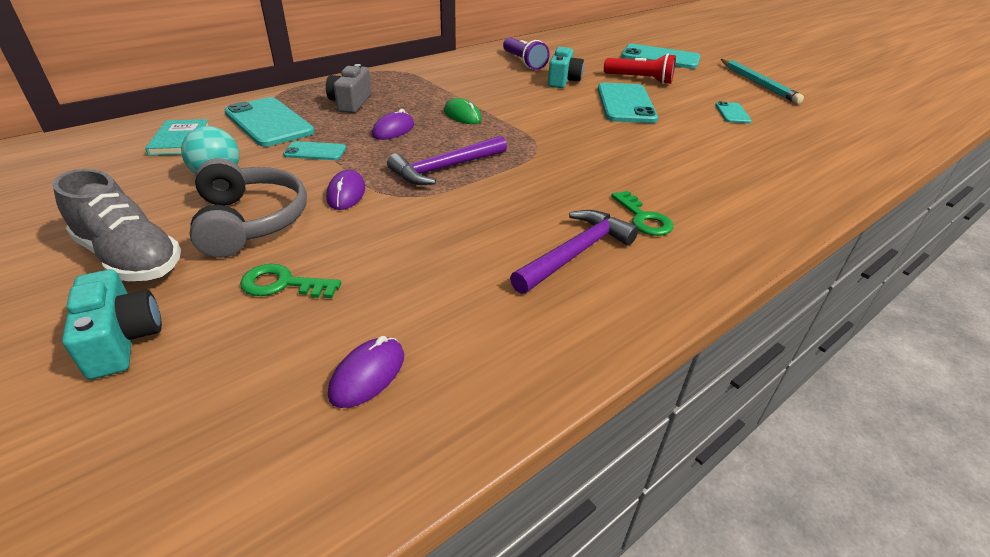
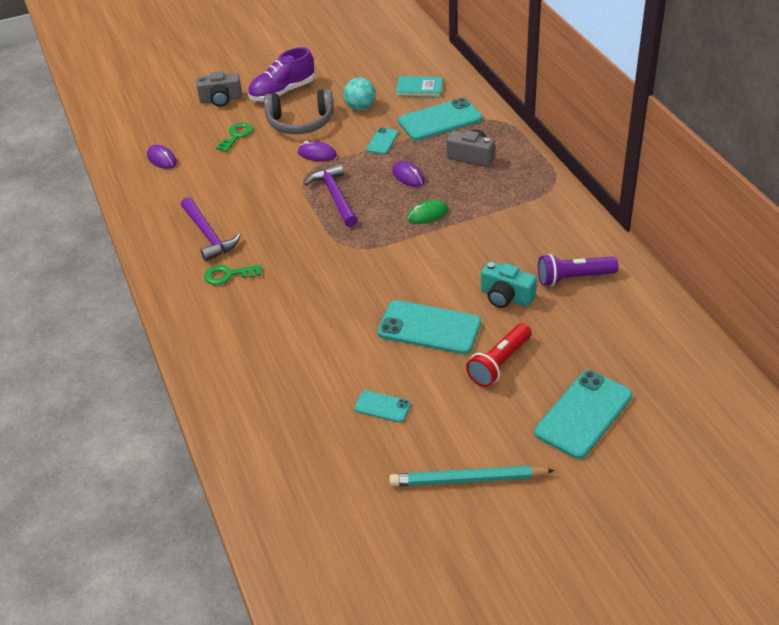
camera: 110 degrees right, 5 degrees up
grey shoe [52,169,181,281] -> purple shoe [248,47,315,102]
turquoise camera [62,270,162,379] -> grey camera [196,71,242,107]

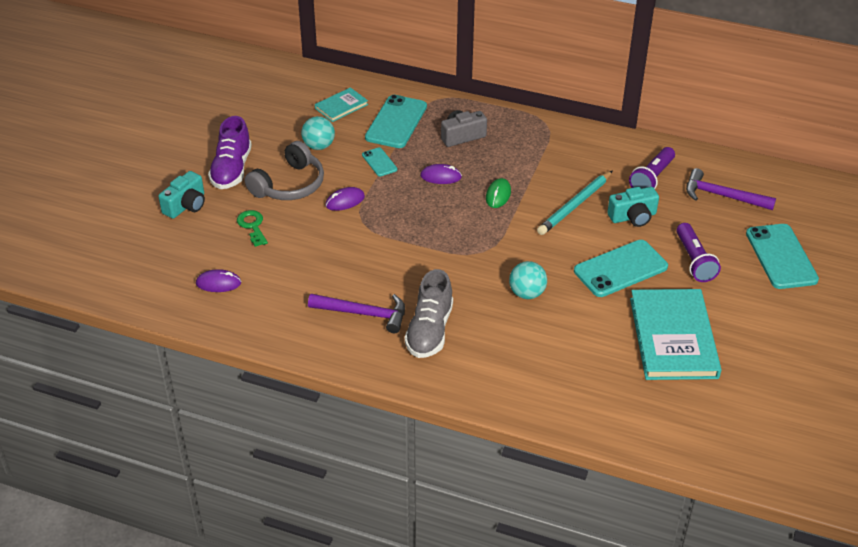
camera: 50 degrees left, 0 degrees up
grey camera [196,71,242,107] -> turquoise camera [158,171,205,219]
green key [204,265,262,285] -> grey shoe [404,269,453,358]
purple hammer [305,163,358,227] -> purple hammer moved to [686,168,776,210]
turquoise phone [354,390,411,423] -> turquoise book [630,289,722,380]
turquoise pencil [389,466,555,486] -> turquoise pencil moved to [537,170,613,235]
red flashlight [466,323,532,387] -> purple flashlight [676,223,721,282]
none -> turquoise ball [509,261,547,299]

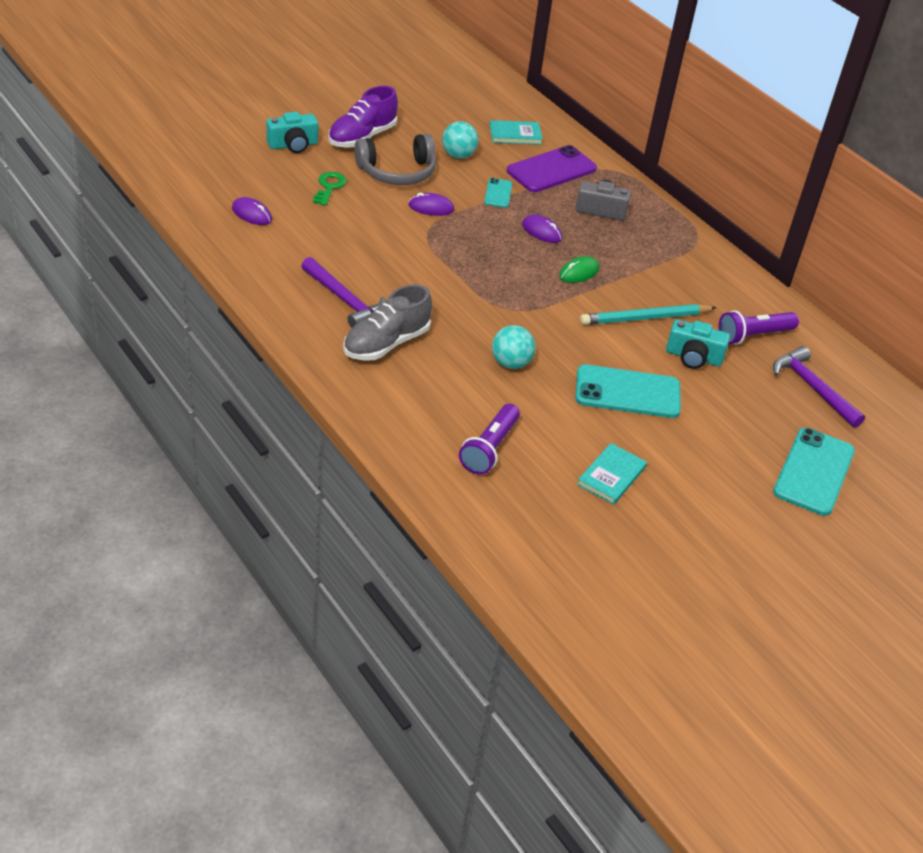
camera: 30 degrees right, 0 degrees up
turquoise phone [365,95,427,148] -> purple phone [507,145,597,192]
turquoise book [630,289,722,380] -> turquoise book [577,443,647,505], size x0.50
purple flashlight [676,223,721,282] -> purple flashlight moved to [459,404,520,475]

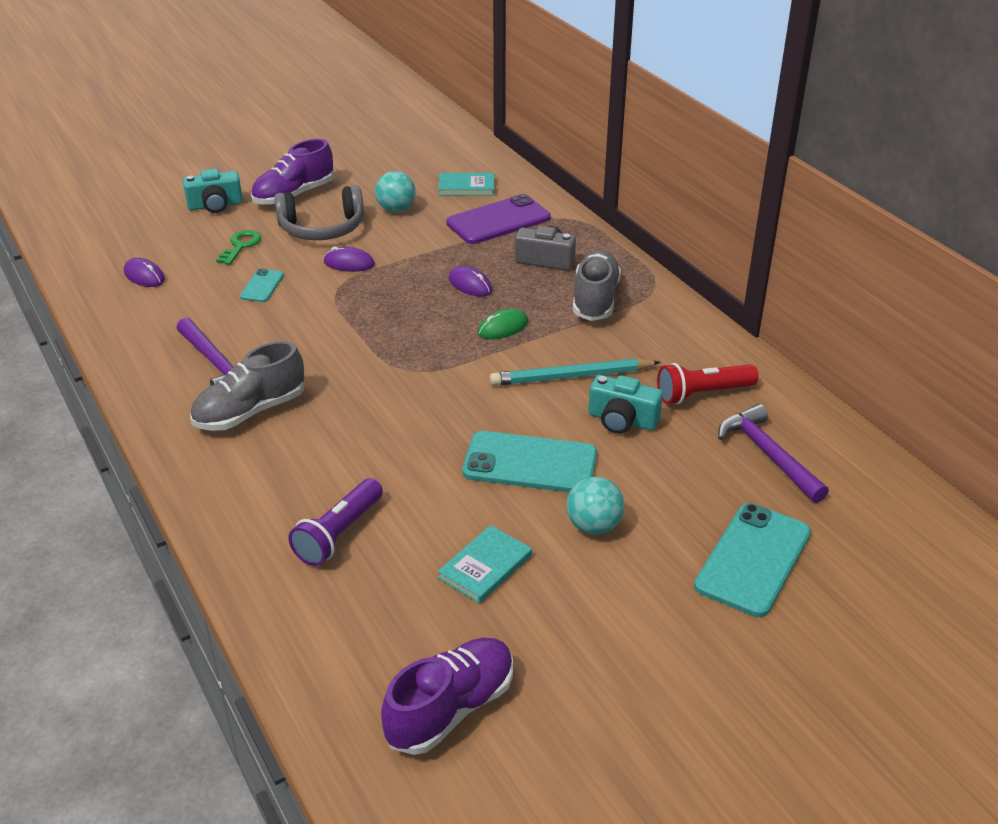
camera: 10 degrees right, 5 degrees down
turquoise phone [484,178,512,208] -> turquoise phone moved to [240,269,284,302]
turquoise ball [492,325,536,369] -> turquoise ball moved to [567,477,625,535]
purple flashlight [719,310,799,345] -> red flashlight [657,363,759,405]
none -> purple shoe [381,638,513,755]
none -> grey shoe [573,250,621,321]

